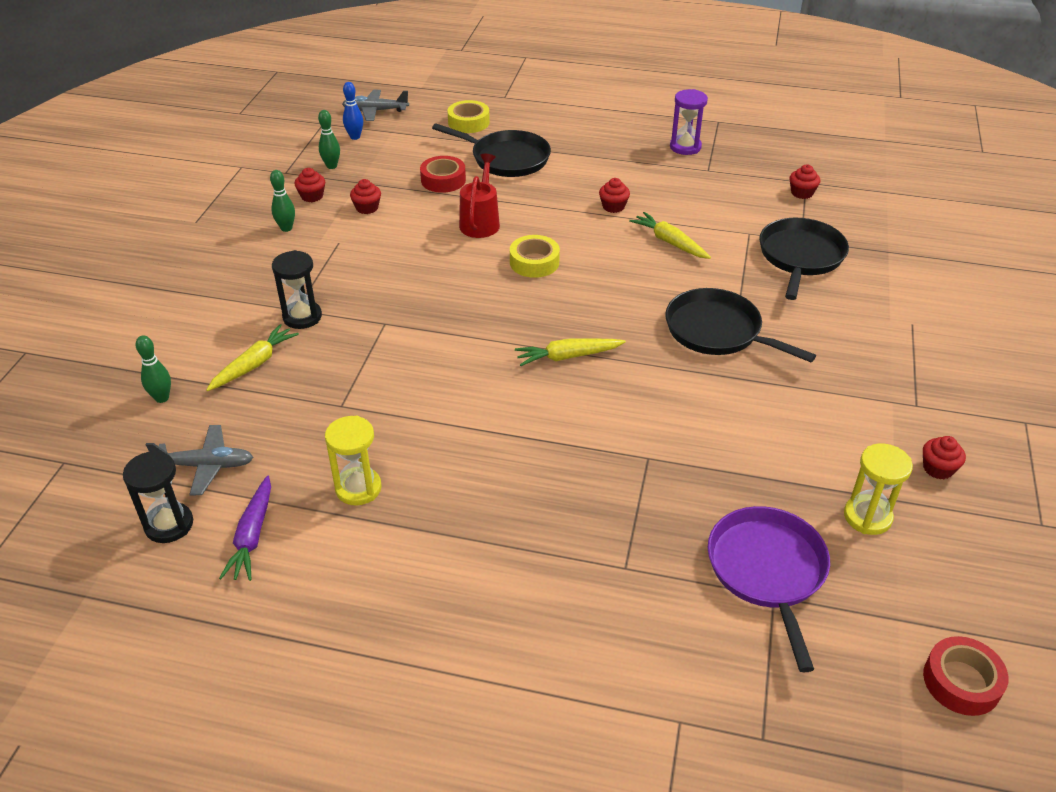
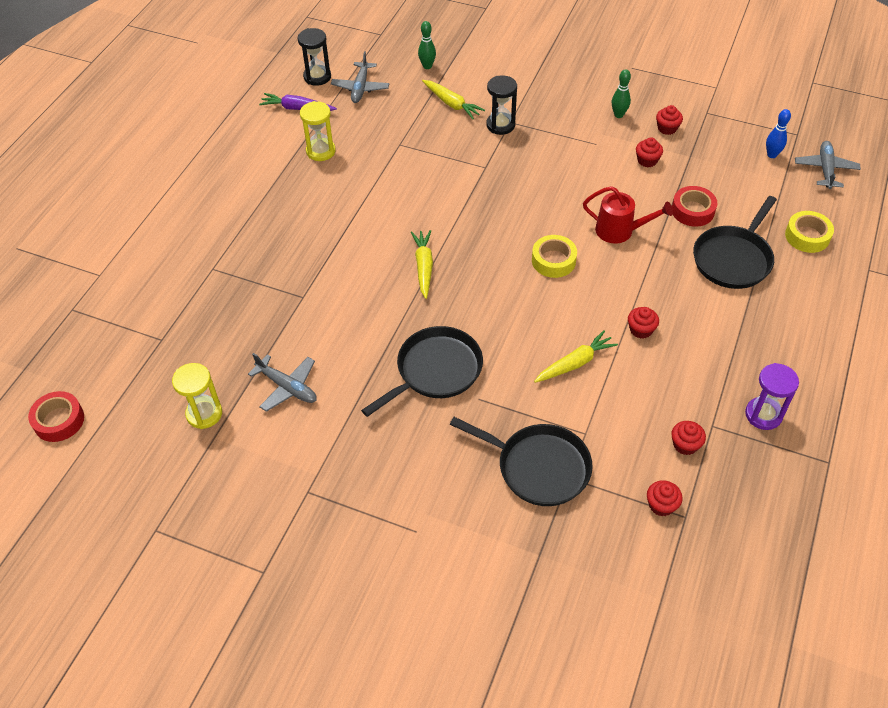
camera: 100 degrees right, 10 degrees up
green bowling pin [318,110,340,169] -> none
purple pan [708,506,830,672] -> none
red cupcake [923,436,966,479] -> red cupcake moved to [671,421,706,455]
none -> grey plane [248,353,317,412]

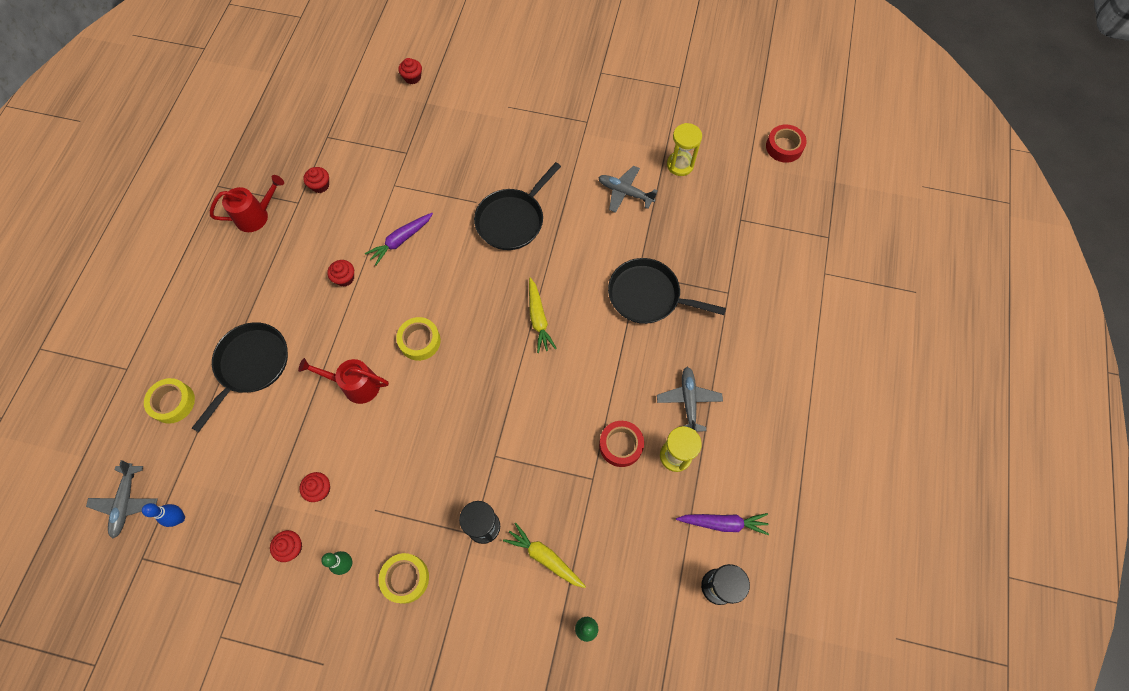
camera: 170 degrees right, 15 degrees up
grey plane [331,51,389,103] -> grey plane moved to [657,367,723,432]
black pan [449,417,593,506] -> black pan moved to [608,258,726,324]
yellow carrot [534,330,618,383] -> purple carrot [365,213,433,265]
red cupcake [647,480,683,516] -> red cupcake moved to [398,58,422,84]
red tape [672,186,717,227] -> red tape moved to [599,421,644,467]
purple hourglass [745,363,799,430] -> red watering can [210,175,284,232]
none -> yellow tape [379,553,429,604]

